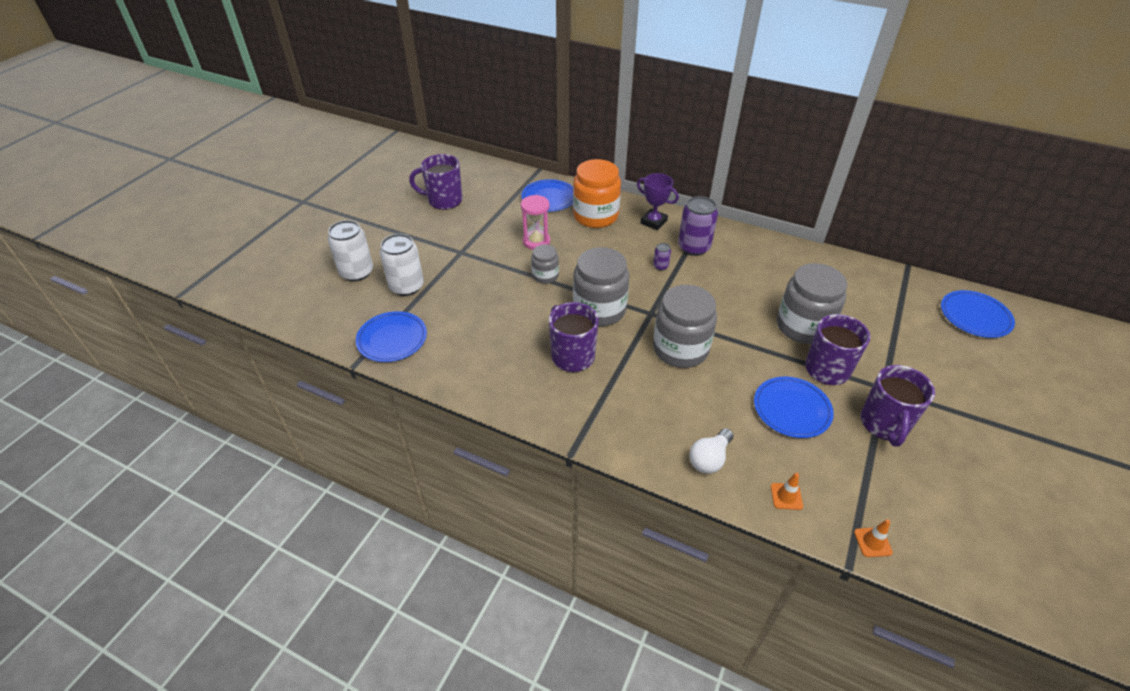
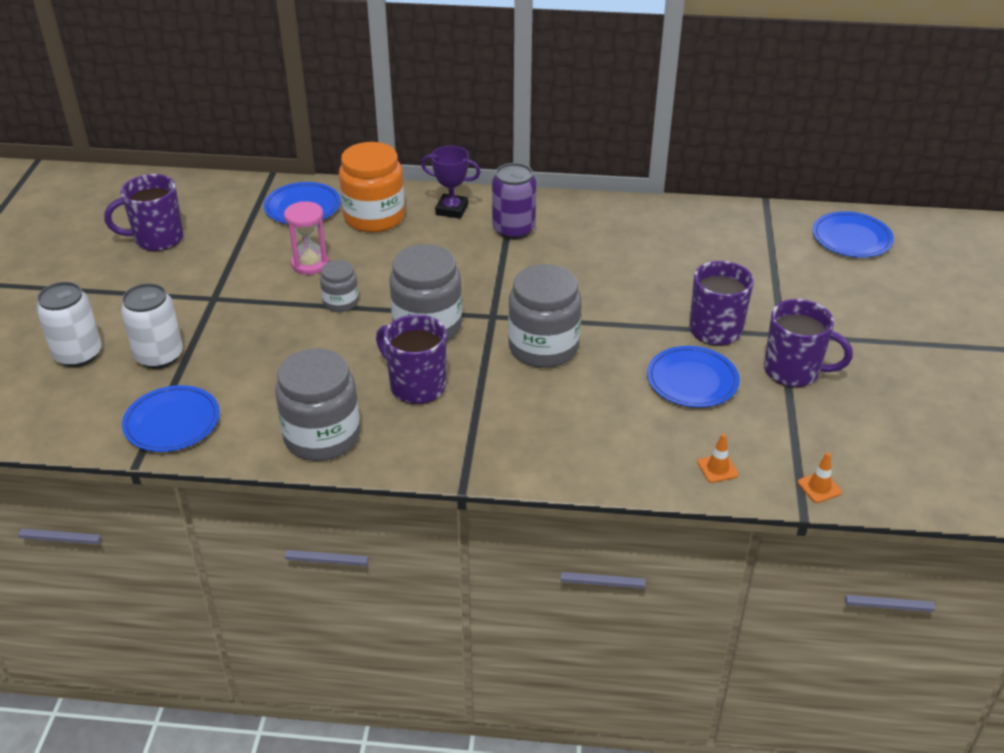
camera: 20 degrees left, 5 degrees down
purple can [653,243,671,271] -> none
white light bulb [689,428,733,474] -> none
grey jar [777,263,847,344] -> grey jar moved to [275,348,360,461]
purple mug [860,365,935,447] -> purple mug turned 60 degrees counterclockwise [764,299,853,387]

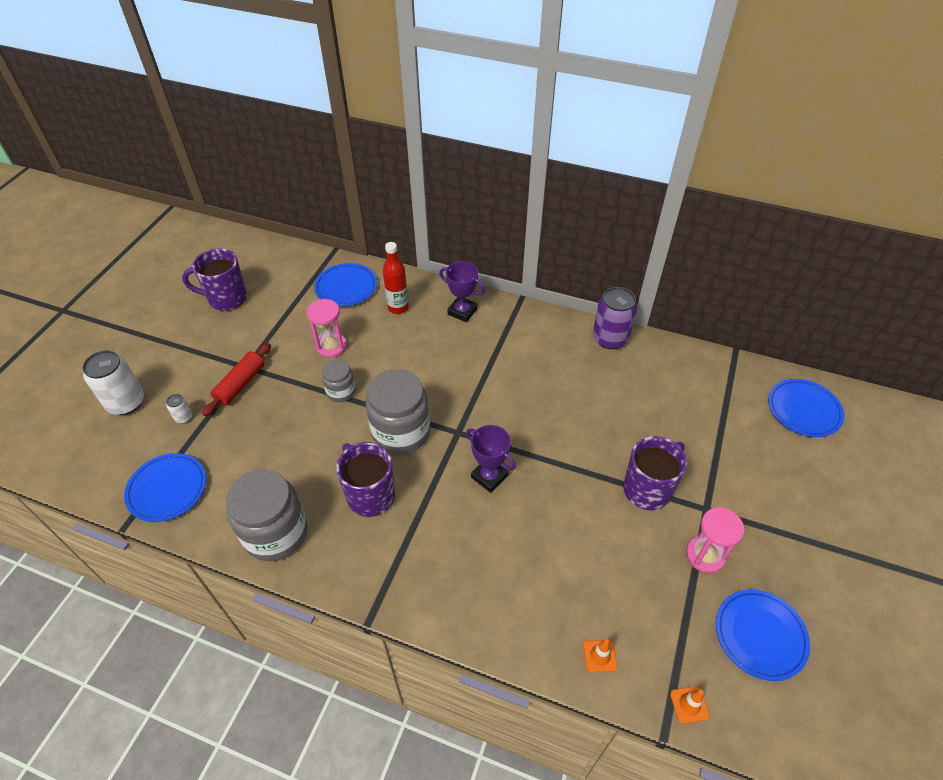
camera: 15 degrees right, 10 degrees up
white can [121,283,183,369] -> white can [166,394,193,423], size x0.46
orange jar [339,142,405,233] -> red bottle [383,242,409,314]
purple can [492,163,536,239] -> purple can moved to [593,287,637,349]
grey jar [508,264,582,368] -> purple trophy [466,425,516,493]
blue plate [647,346,740,408] -> blue plate moved to [716,589,810,681]
purple mug [764,299,853,387] -> pink hourglass [686,507,744,573]
none -> red rolling pin [202,343,271,416]

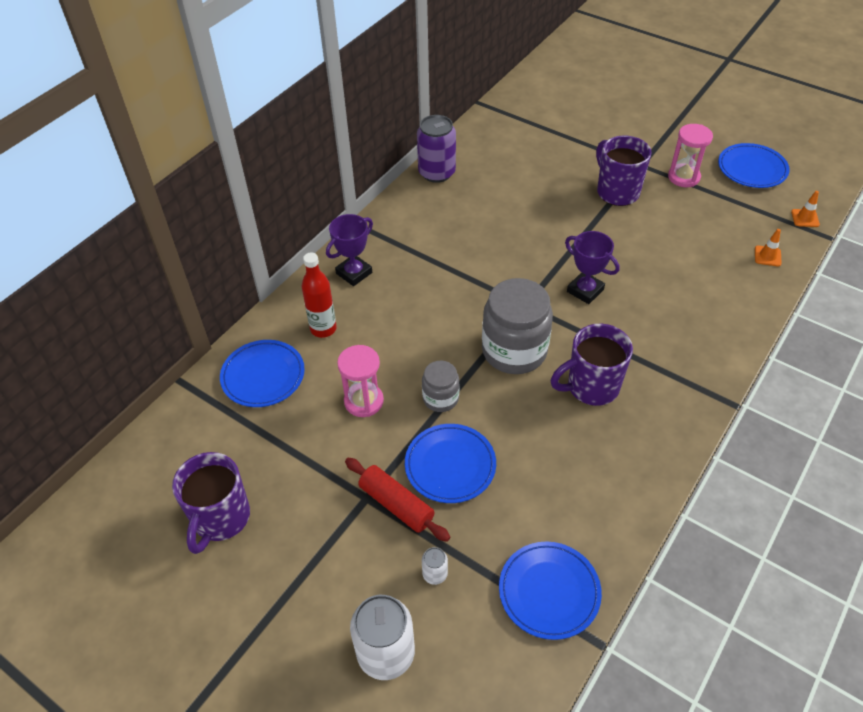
camera: 75 degrees left, 0 degrees up
grey jar [226,469,308,561] -> none
purple trophy [466,425,516,493] -> purple trophy turned 75 degrees clockwise [565,231,619,304]
blue plate [768,379,845,437] -> blue plate moved to [405,424,496,503]

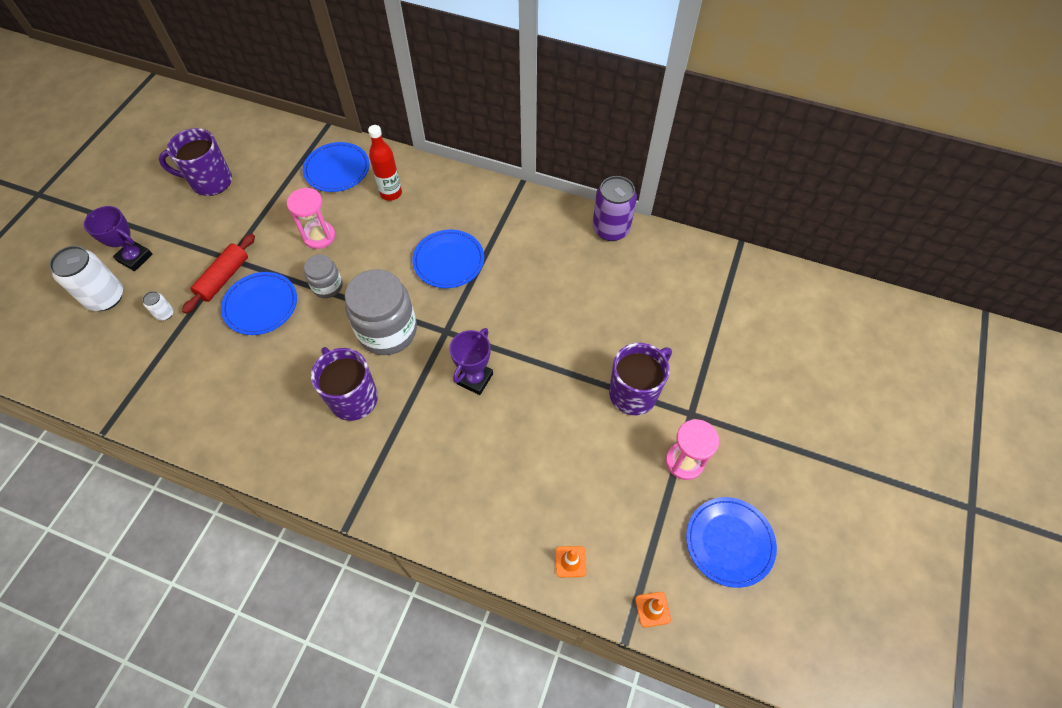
camera: 75 degrees right, 10 degrees up
purple trophy [326,214,373,286] -> purple trophy moved to [84,206,153,271]
blue plate [499,541,602,640] -> blue plate moved to [412,230,484,288]

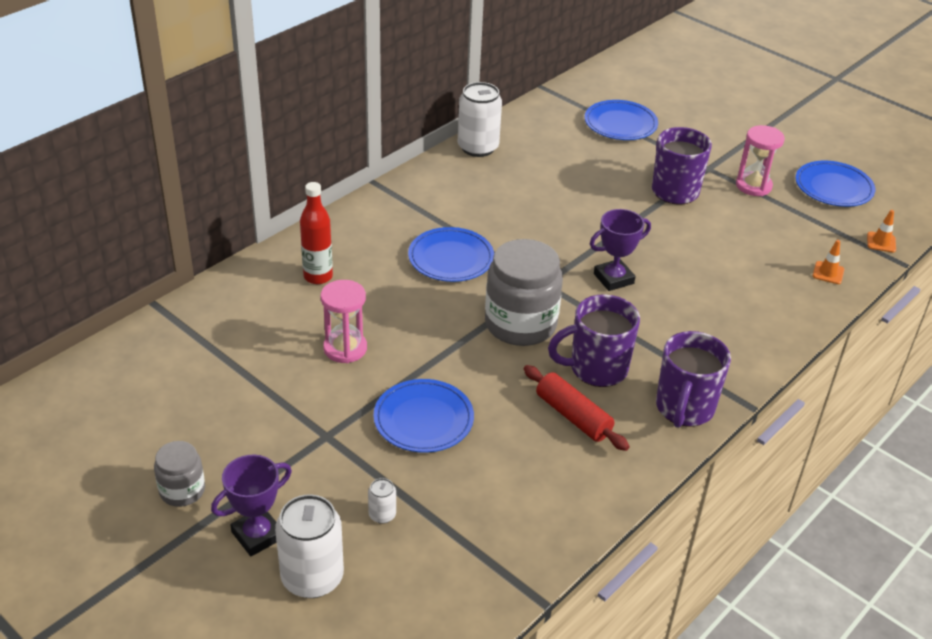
camera: 70 degrees left, 20 degrees down
purple mug [159,128,232,196] -> purple mug moved to [656,331,731,428]
red rolling pin [182,234,255,314] -> red rolling pin moved to [524,365,630,451]
blue plate [303,142,369,192] -> blue plate moved to [585,100,658,140]
grey jar [304,254,343,298] -> grey jar moved to [154,441,205,507]
purple trophy [449,328,493,395] -> purple trophy turned 75 degrees counterclockwise [590,209,651,291]
purple can [593,176,637,241] -> white can [458,82,502,157]

